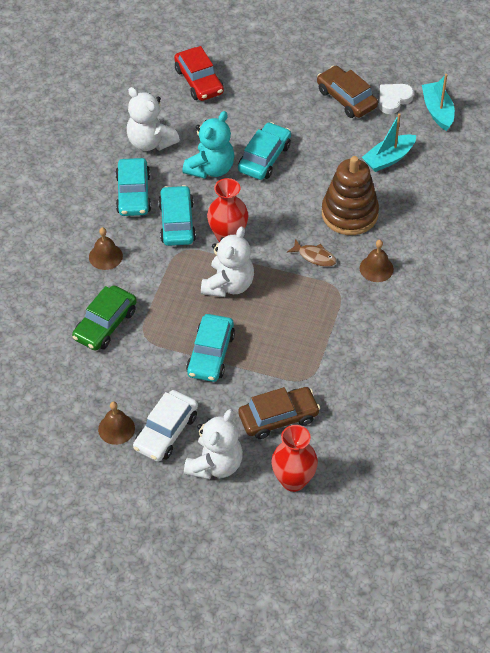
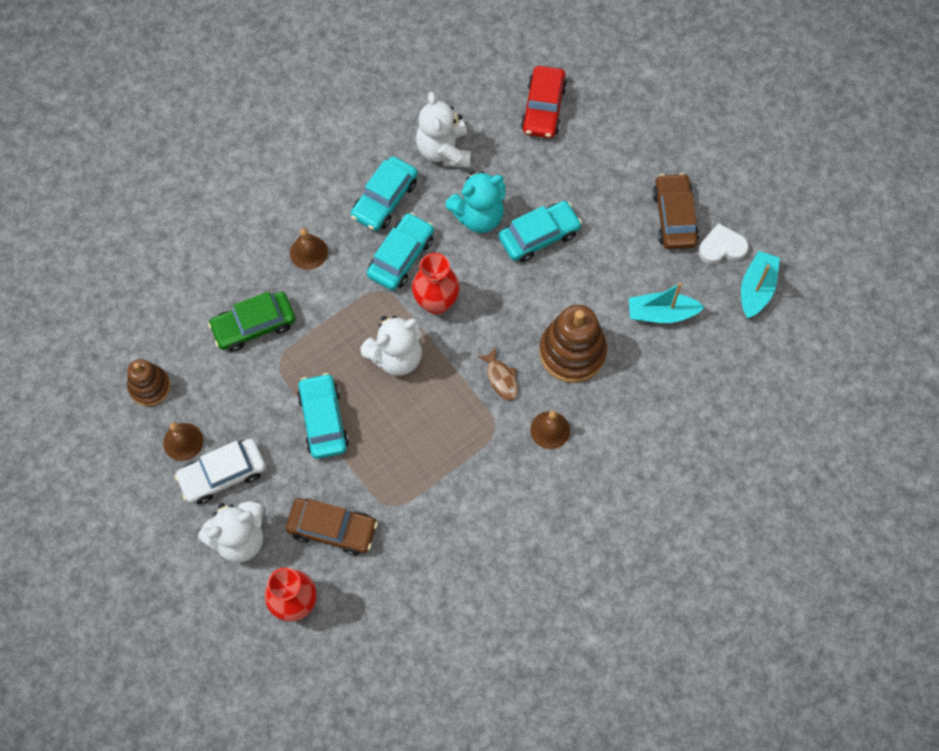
camera: 35 degrees right, 15 degrees up
turquoise car [186,314,235,382] -> turquoise car turned 120 degrees clockwise [297,373,349,459]
none -> brown stacking toy [127,359,171,406]

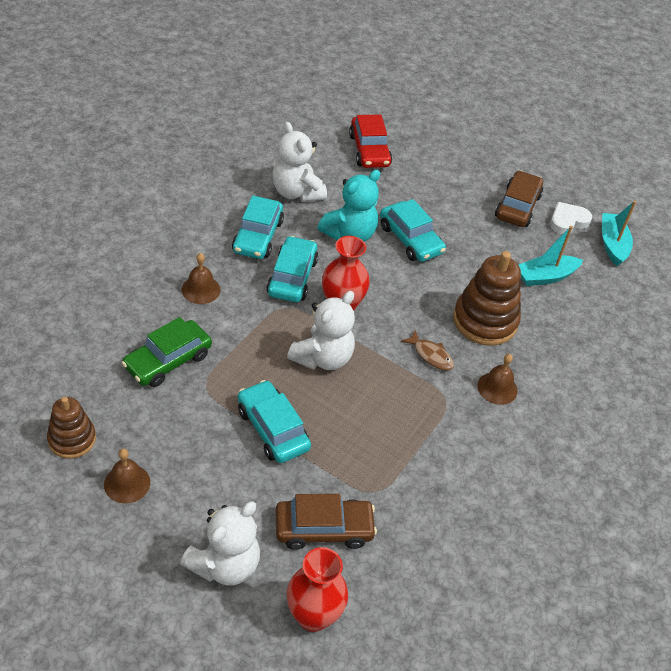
camera: 25 degrees left, 20 degrees down
white car [174,439,266,504] -> none
turquoise car [498,201,582,262] -> turquoise car turned 105 degrees clockwise [380,199,446,262]
brown car [652,173,699,249] -> brown car turned 45 degrees clockwise [495,170,543,227]

